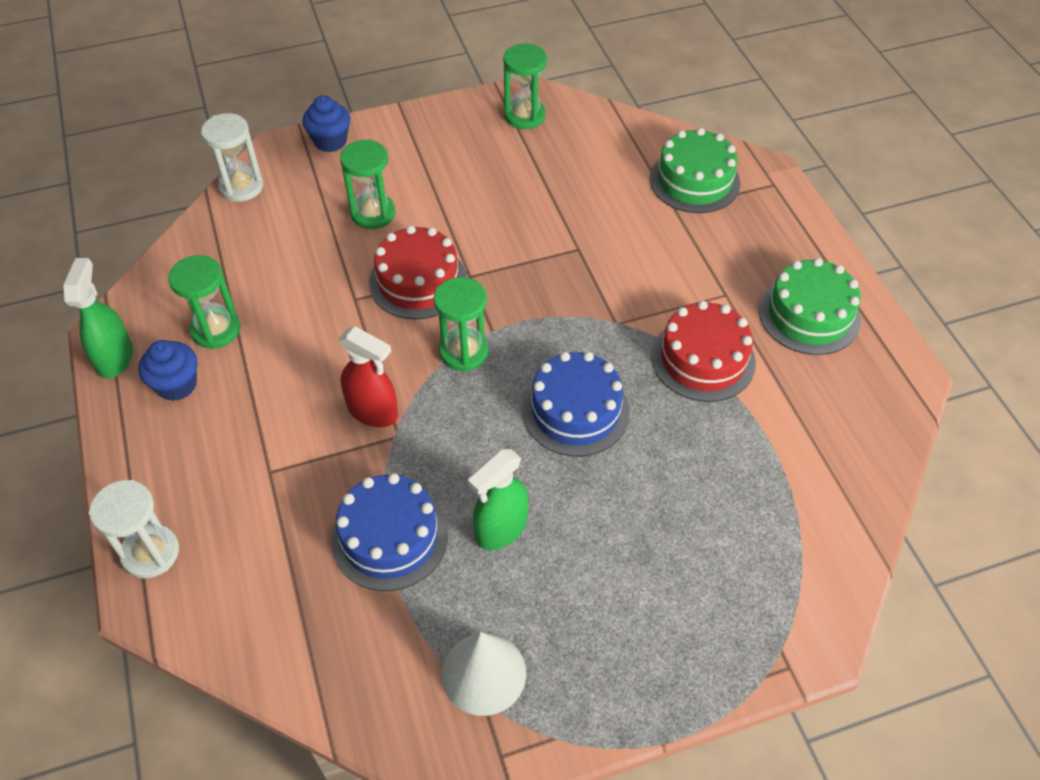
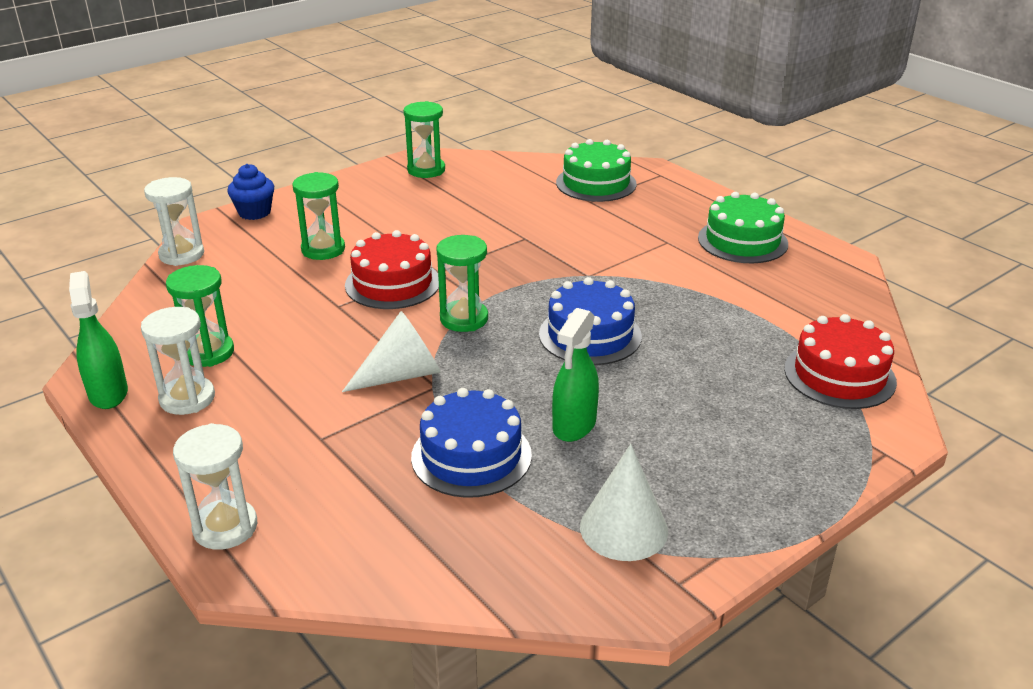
camera: 20 degrees left, 20 degrees down
blue cupcake [138,340,198,401] -> white hourglass [141,307,215,415]
red spray bottle [339,326,398,427] -> white cone [342,311,441,392]
red cake [652,300,756,402] -> red cake moved to [784,314,897,409]

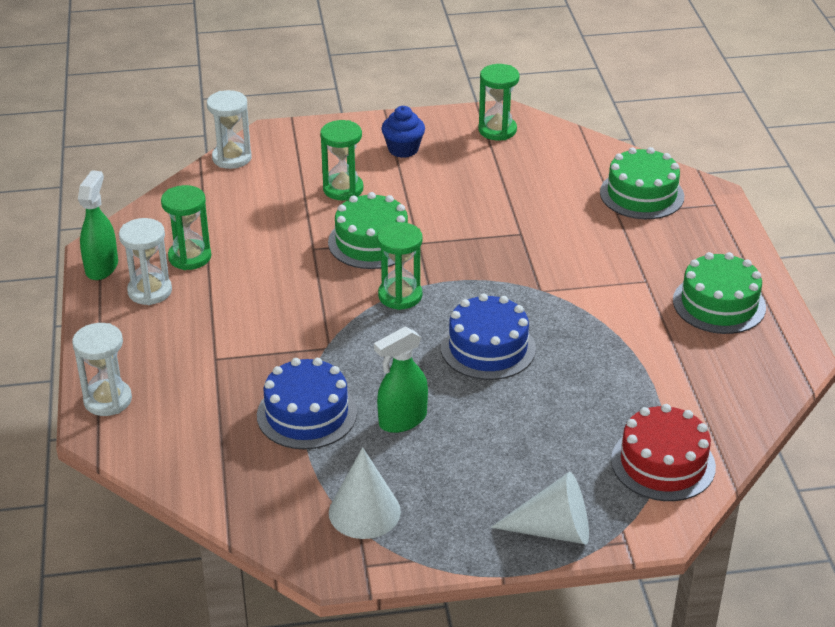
camera: 30 degrees right, 5 degrees up
blue cupcake [227,164,274,220] -> blue cupcake moved to [381,106,425,158]
white cone [342,311,441,392] -> white cone moved to [491,472,589,545]
red cake [345,230,439,309] -> green cake [328,192,408,269]

